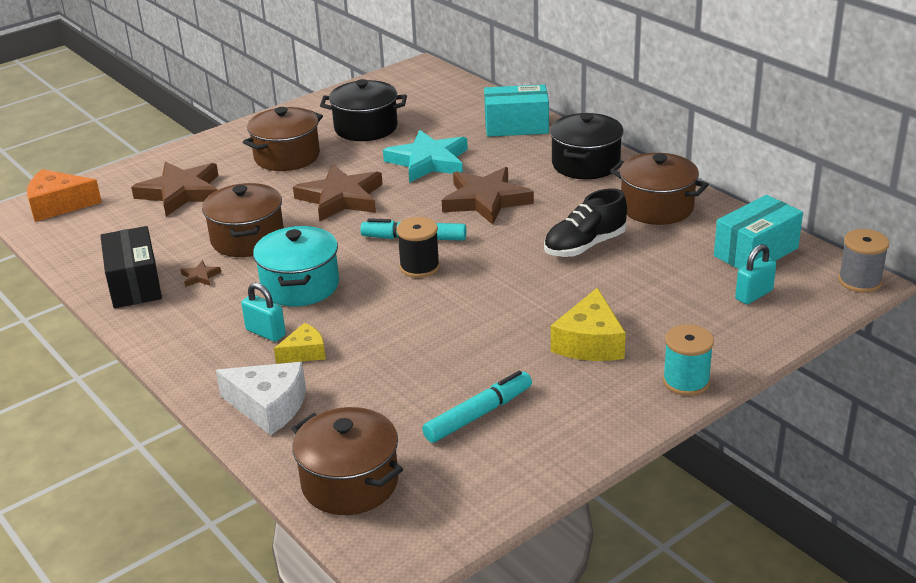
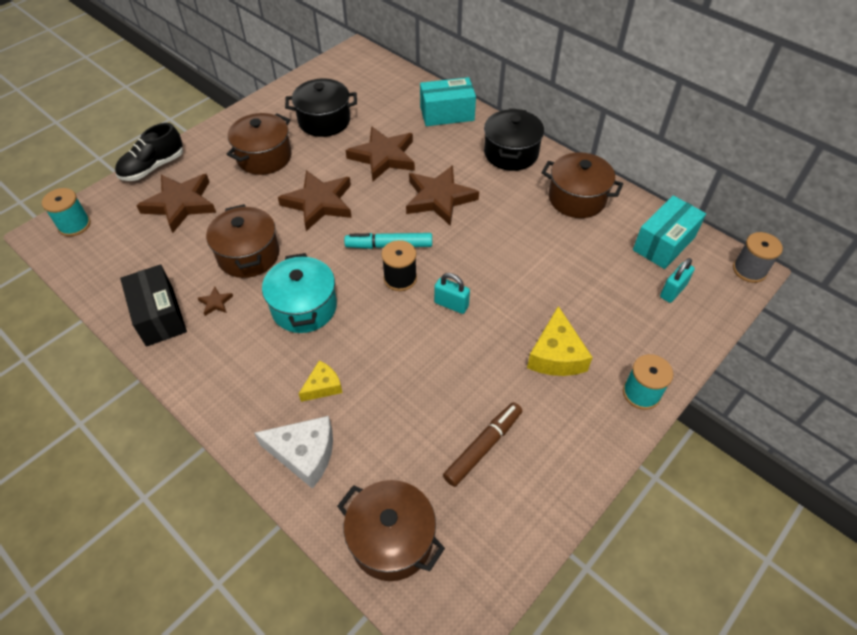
camera: 10 degrees left, 20 degrees up
orange cheese [27,169,102,222] -> turquoise spool [42,188,91,237]
turquoise padlock [241,283,286,342] -> turquoise padlock moved to [434,273,470,314]
turquoise star [383,130,468,183] -> brown star [346,126,415,181]
turquoise marker [422,371,532,443] -> brown marker [443,402,522,487]
black shoe [544,188,627,257] -> black shoe moved to [115,123,183,181]

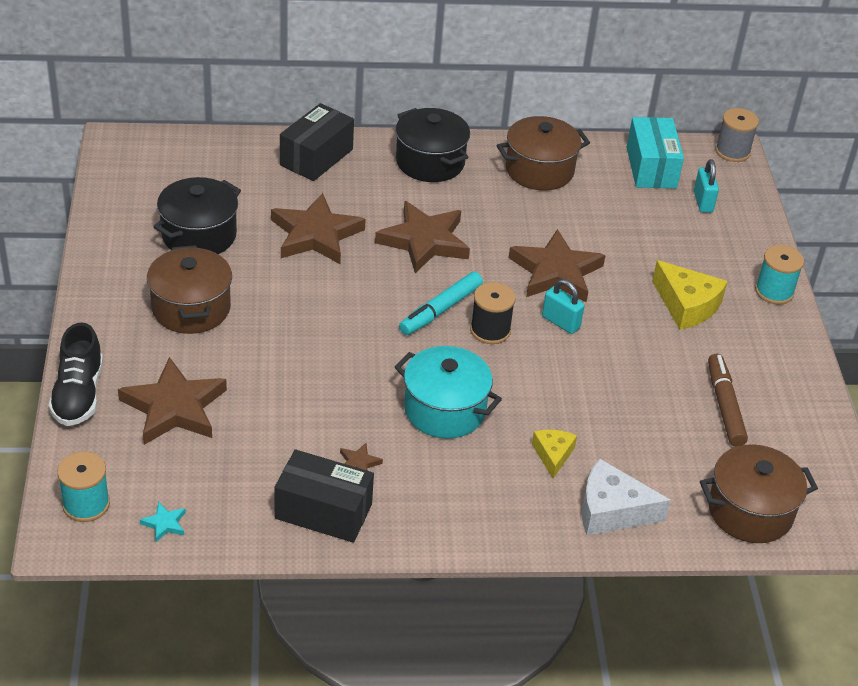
camera: 50 degrees left, 10 degrees down
brown pot [206,204,279,278] -> none
white cheese [254,416,333,489] -> white cheese turned 135 degrees counterclockwise [582,458,671,535]
brown star [278,170,352,231] -> brown star moved to [509,229,606,302]
turquoise box [420,77,476,126] -> black box [280,103,354,181]
turquoise padlock [434,273,470,314] -> turquoise padlock turned 60 degrees clockwise [542,279,585,334]
none -> turquoise star [140,502,186,542]

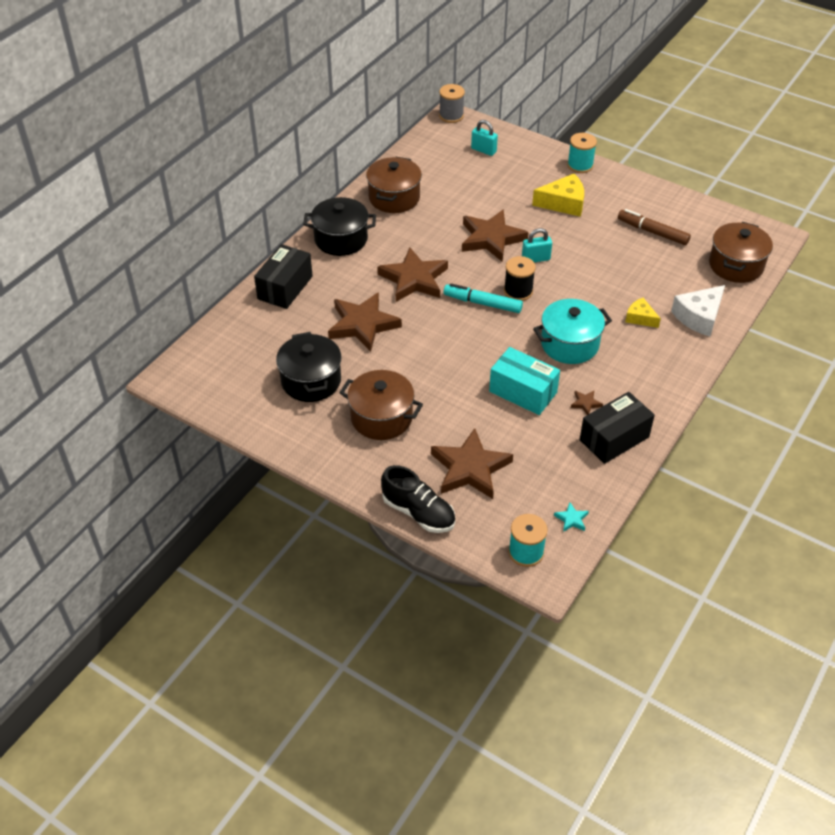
camera: 50 degrees left, 5 degrees up
black box [280,103,354,181] -> black box turned 45 degrees clockwise [254,244,313,309]
turquoise marker [399,272,483,335] -> turquoise marker turned 120 degrees clockwise [444,283,523,313]
turquoise box [627,117,684,188] -> turquoise box moved to [489,347,560,415]

